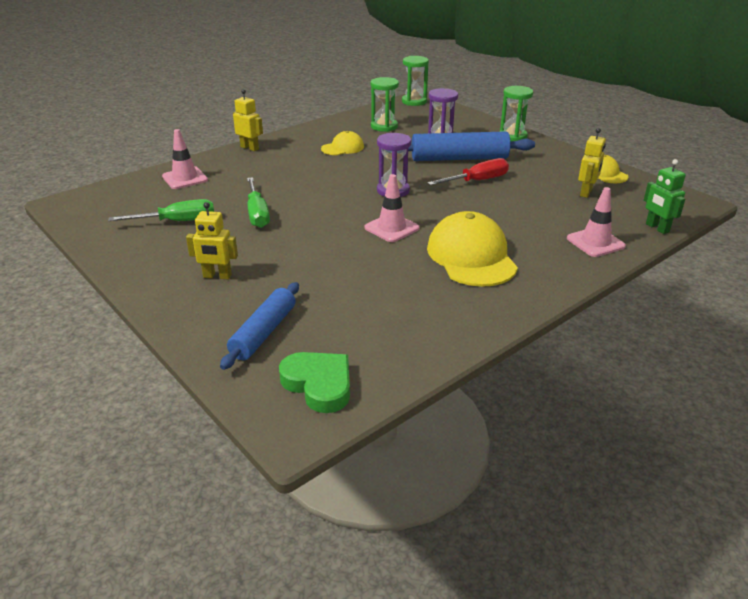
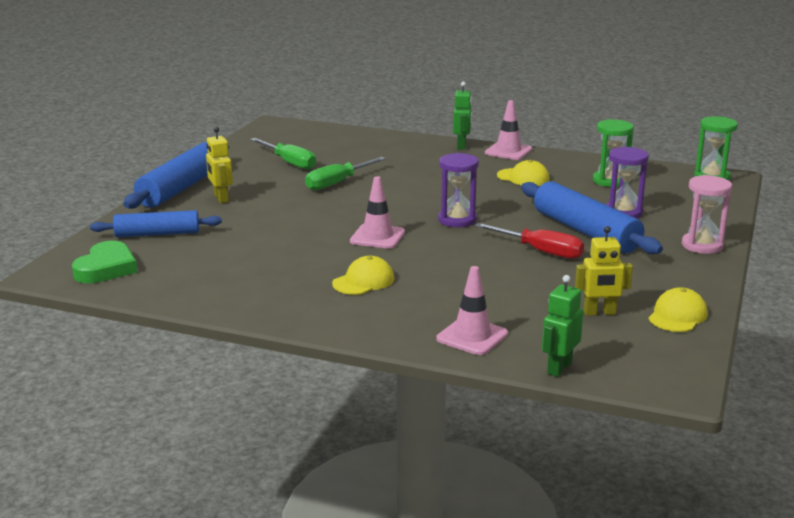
camera: 60 degrees right, 10 degrees down
pink traffic cone [162,129,208,189] -> pink traffic cone moved to [485,100,532,160]
yellow robot [233,89,263,151] -> green robot [453,82,472,150]
yellow cap [427,211,518,287] -> yellow cap [332,256,395,295], size x0.54
green hourglass [499,86,533,141] -> pink hourglass [682,175,732,254]
none -> blue rolling pin [123,142,229,209]

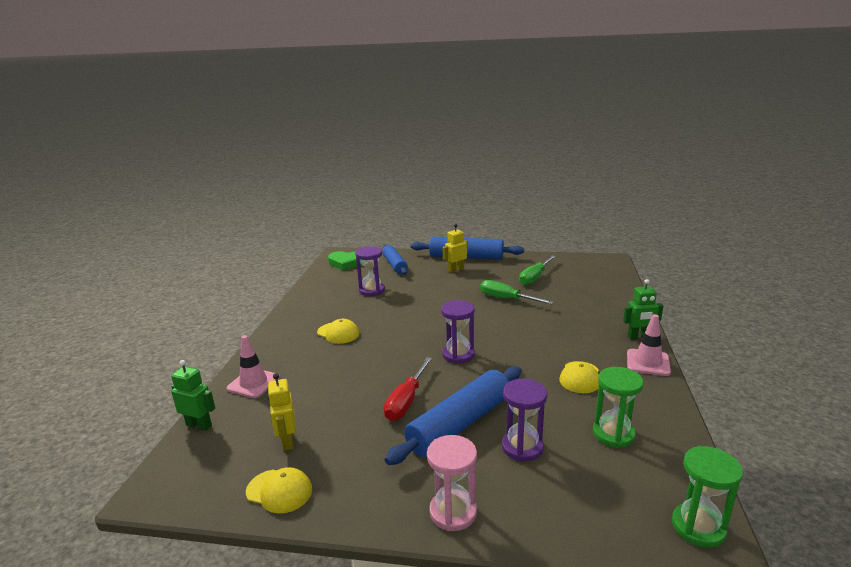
camera: 80 degrees right, 0 degrees up
pink traffic cone [350,176,405,249] -> none
none -> purple hourglass [355,246,385,296]

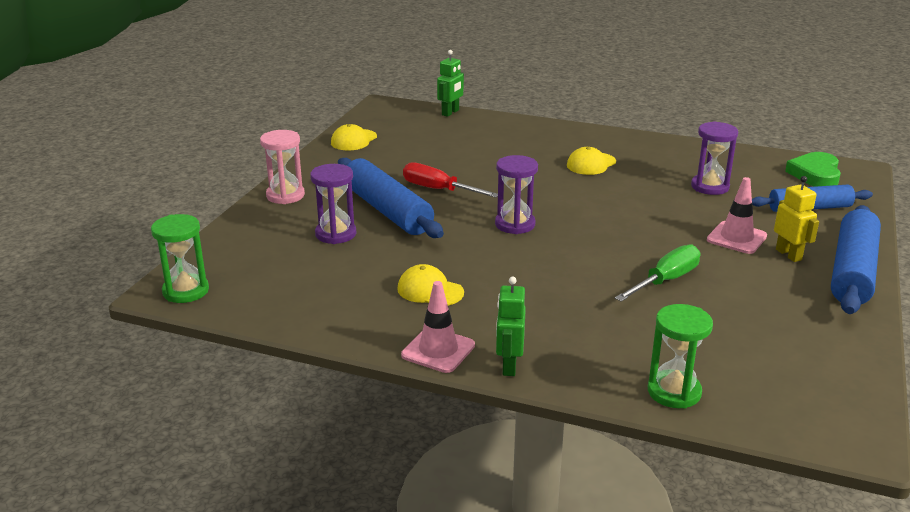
camera: 100 degrees right, 5 degrees up
pink traffic cone [226,335,280,398] -> pink traffic cone moved to [707,177,767,254]
yellow robot [267,373,296,451] -> none
green screwdriver [519,255,556,286] -> none
green hourglass [593,367,644,448] -> green hourglass moved to [648,304,713,409]

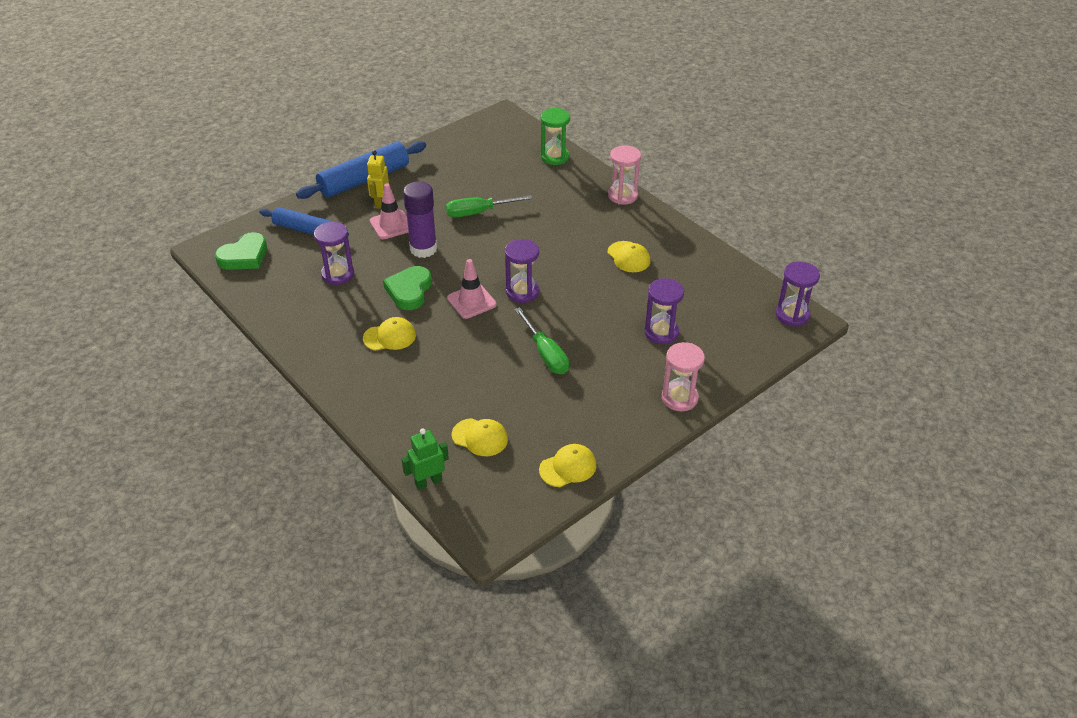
camera: 150 degrees left, 15 degrees up
green hourglass [151,214,209,303] -> purple hourglass [776,261,820,327]
blue rolling pin [338,158,444,238] -> none
pink traffic cone [401,281,475,373] -> pink traffic cone moved to [447,259,497,319]
red screwdriver [403,162,498,198] -> green screwdriver [515,307,569,374]
green robot [496,277,526,376] -> pink hourglass [608,145,641,205]
none -> green heart [383,266,432,310]
none -> purple glue stick [403,181,437,258]
none -> yellow cap [452,418,508,456]

